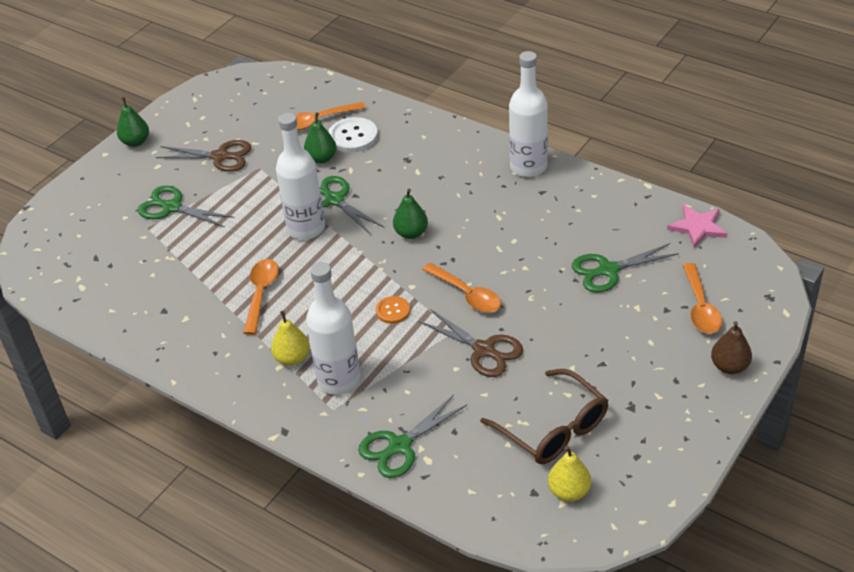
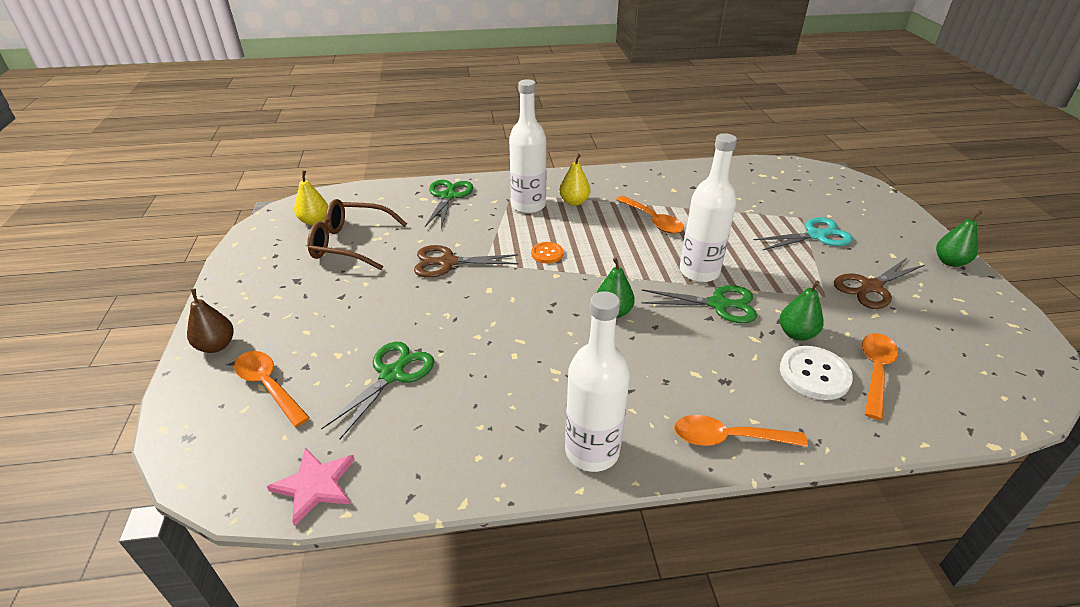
camera: 135 degrees right, 5 degrees down
green scissors [137,186,234,227] -> turquoise scissors [754,217,853,251]
orange spoon [422,263,501,313] -> orange spoon moved to [674,415,808,447]

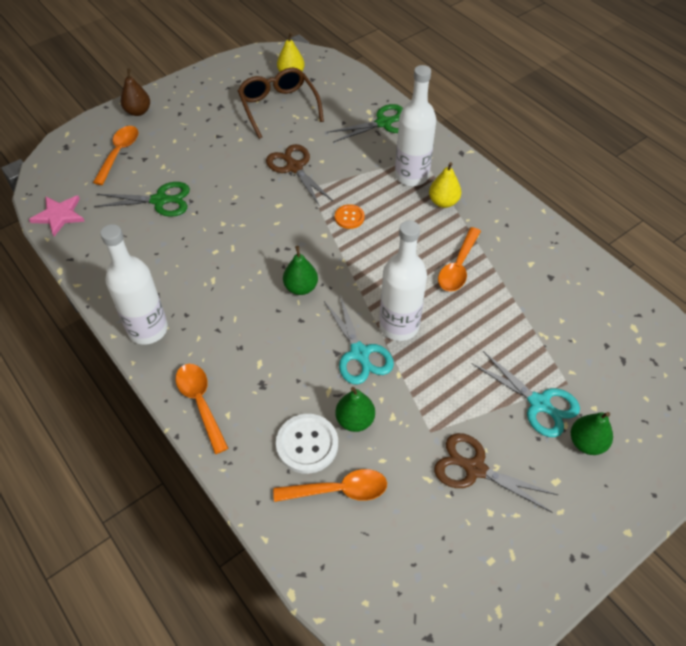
camera: 60 degrees right, 15 degrees up
green scissors [641,285,757,323] -> turquoise scissors [324,295,394,384]
green pear [936,210,982,267] -> green pear moved to [571,412,613,455]

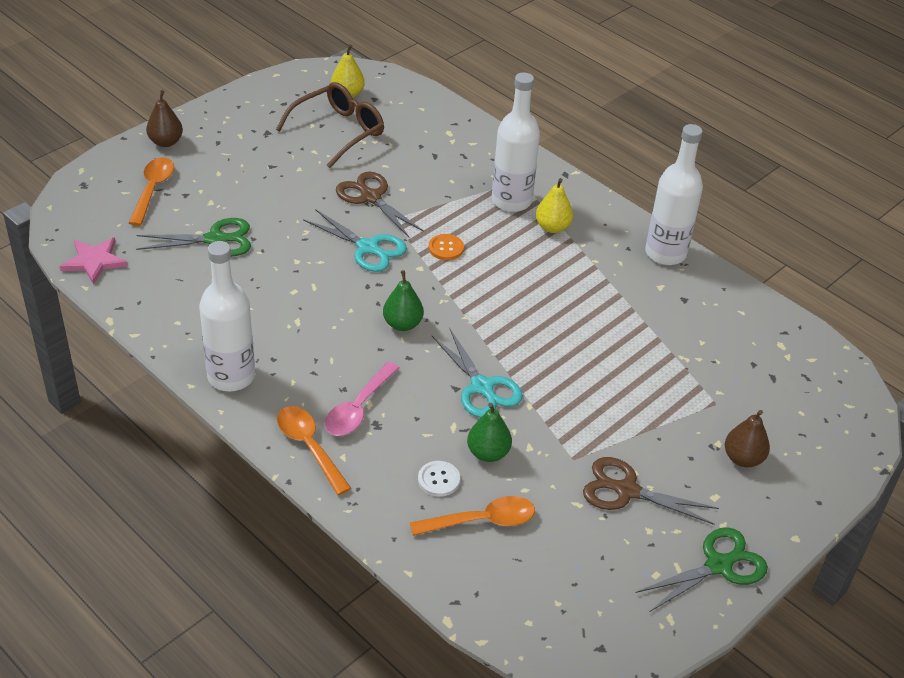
camera: 10 degrees left, 10 degrees down
brown glasses [238,68,324,139] -> brown glasses turned 75 degrees clockwise [276,82,384,168]
white button [276,414,338,474] -> white button [418,461,460,497], size x0.60
green scissors [327,104,403,143] -> green scissors moved to [636,527,768,612]
white bottle [379,220,427,341] -> white bottle moved to [645,124,703,265]
orange spoon [438,227,481,292] -> none
turquoise scissors [472,351,580,437] -> turquoise scissors moved to [303,209,407,272]
green pear [571,412,613,455] -> brown pear [725,410,770,467]
none -> pink spoon [325,362,400,436]

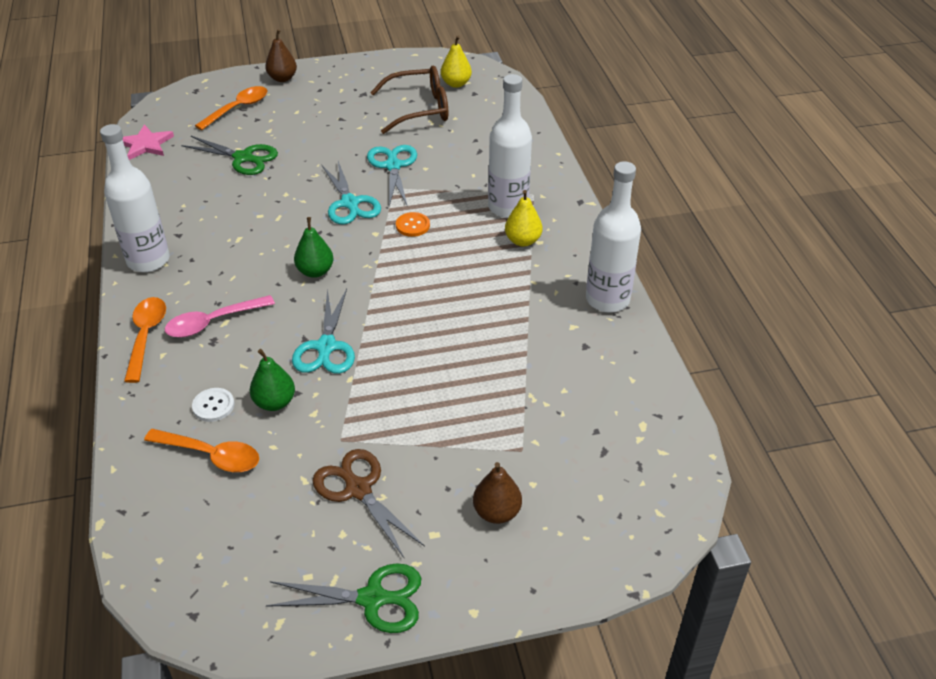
camera: 35 degrees right, 0 degrees up
brown scissors [336,171,424,237] -> turquoise scissors [367,145,417,206]

